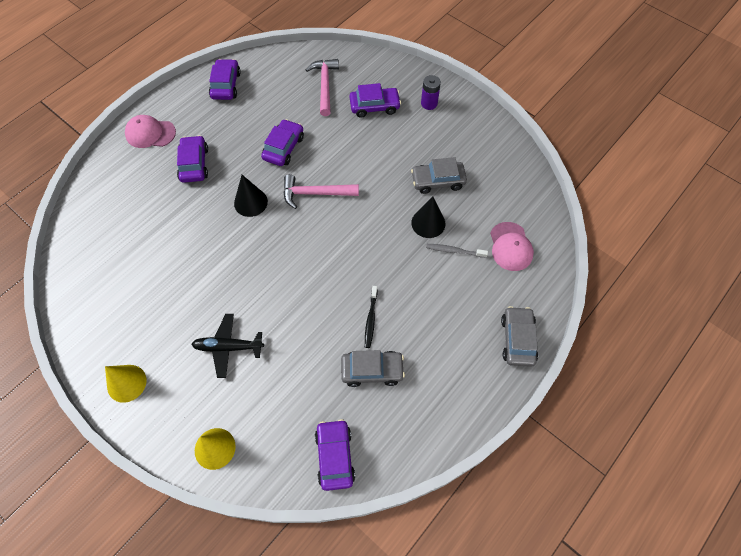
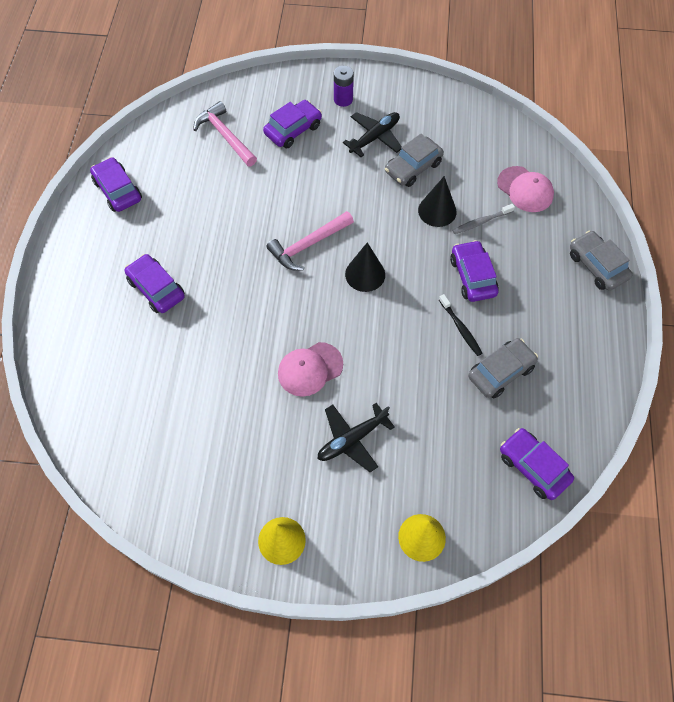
camera: 35 degrees left, 0 degrees up
pink cap [125,115,176,148] -> pink cap moved to [278,342,343,397]
black cone [234,175,268,217] -> black cone moved to [345,242,385,292]
purple car [261,119,304,166] -> purple car moved to [450,240,499,302]
none -> black plane [343,112,402,157]

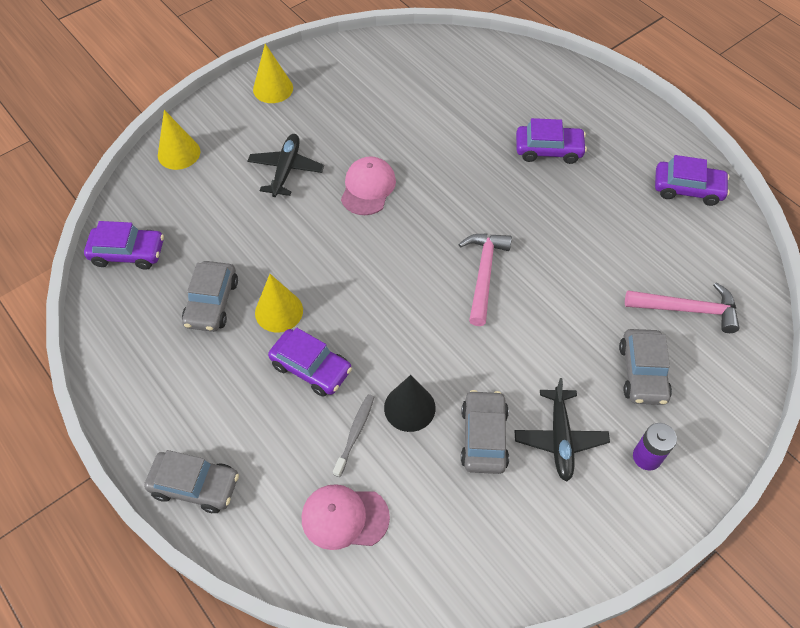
camera: 135 degrees right, 5 degrees down
purple car [263,100,322,148] -> grey car [619,329,672,405]
black cone [345,242,385,292] -> none
black toothbrush [439,294,482,356] -> yellow cone [255,274,303,332]

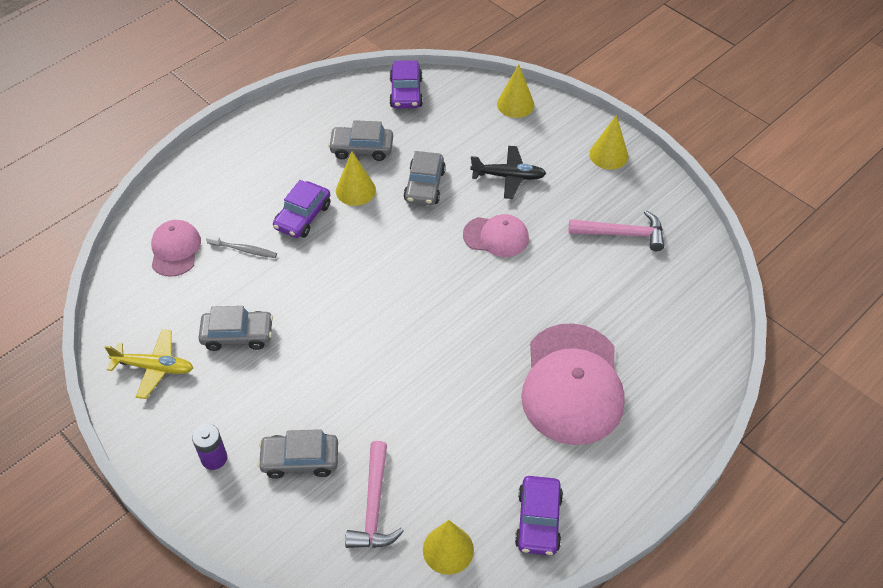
camera: 85 degrees right, 5 degrees down
grey car [144,450,239,513] -> grey car moved to [403,151,446,206]
black cone [384,375,436,432] -> none
pink hammer [458,233,512,326] -> pink hammer moved to [568,211,664,251]
black plane [514,378,610,482] -> none
purple car [516,118,587,164] -> pink cap [521,323,625,445]
none -> yellow plane [104,329,193,399]
none -> yellow cone [423,520,474,575]

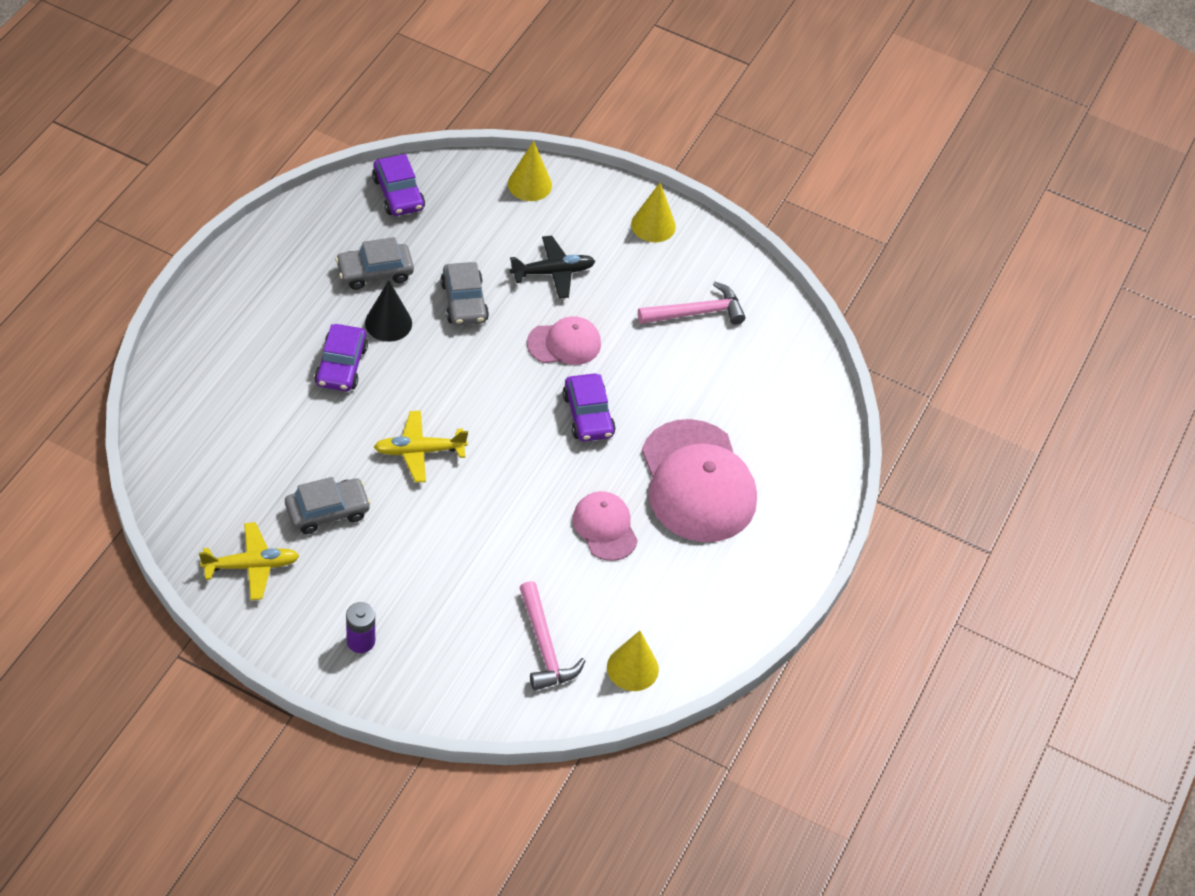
camera: 25 degrees left, 0 degrees up
pink cap [151,220,201,277] -> pink cap moved to [573,491,638,561]
grey toothbrush [206,234,277,258] -> none
grey car [258,429,338,479] -> none
yellow cone [336,151,376,206] -> black cone [365,280,412,342]
purple car [515,476,563,556] -> purple car moved to [562,374,615,442]
none -> yellow plane [374,411,468,483]

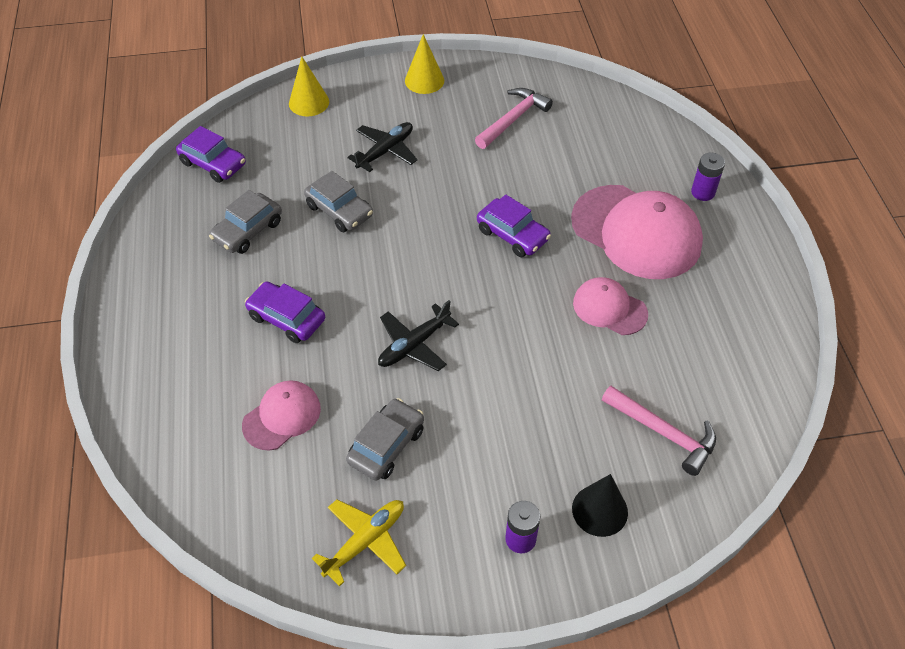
camera: 30 degrees left, 0 degrees up
purple car [314,324,368,391] -> purple car turned 150 degrees clockwise [245,281,325,343]
black cone [365,280,412,342] -> black cone moved to [572,474,628,537]
yellow plane [374,411,468,483] -> black plane [378,300,459,371]
pink cap [527,316,601,365] -> pink cap moved to [242,380,321,451]
yellow cone [607,631,659,691] -> none
none -> purple battery [691,153,725,201]

